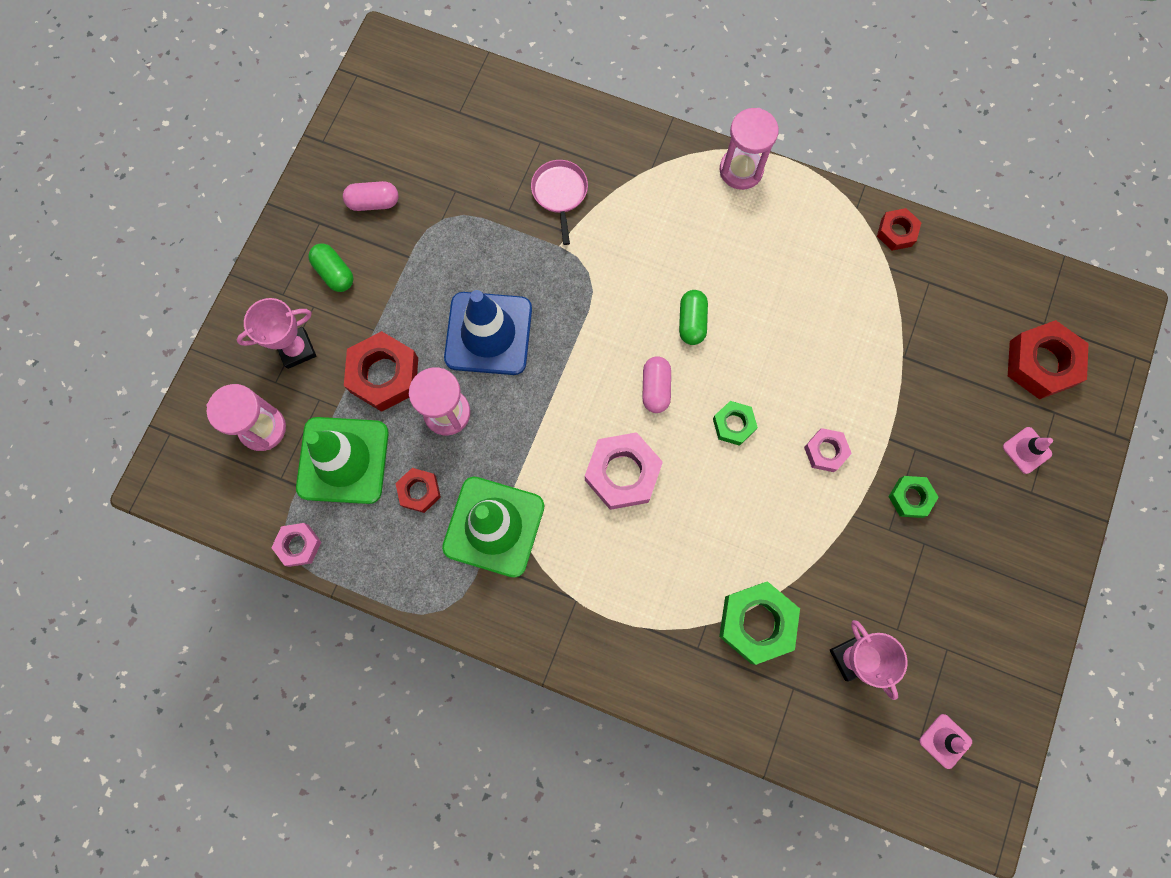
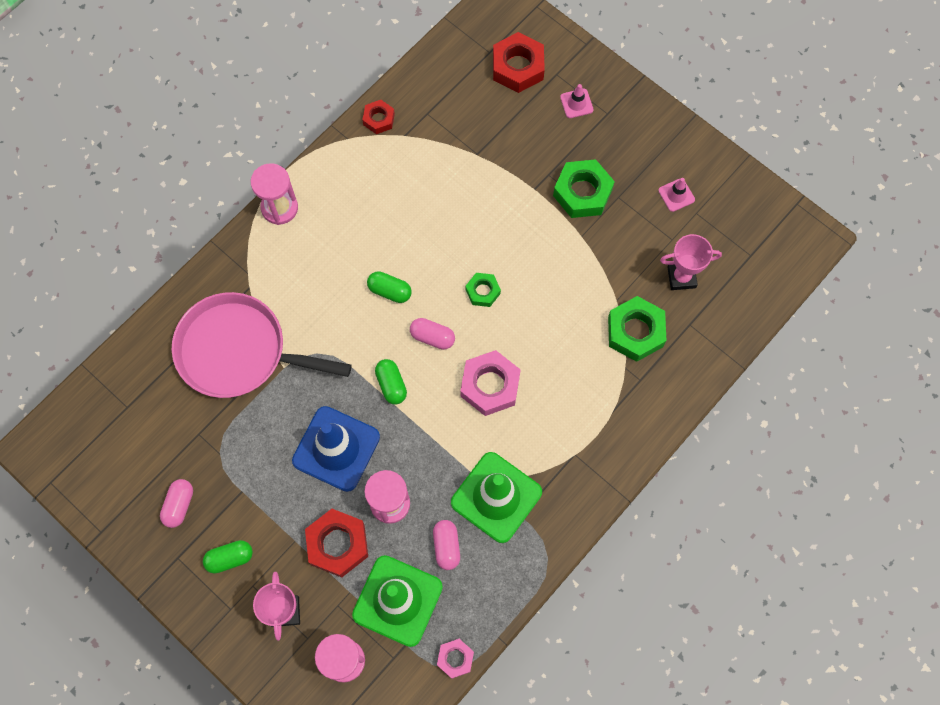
camera: 70 degrees left, 5 degrees down
red nut [395,468,441,513] -> pink capsule [433,520,460,570]
pink pan [531,160,588,245] -> pink pan [172,292,352,398], size x2.22
pink nut [804,428,852,472] -> none
green nut [888,476,939,518] -> green nut [553,159,615,218], size x1.75
pink traffic cone [919,714,972,769] -> pink traffic cone moved to [658,178,695,212]
none -> green capsule [375,359,407,404]

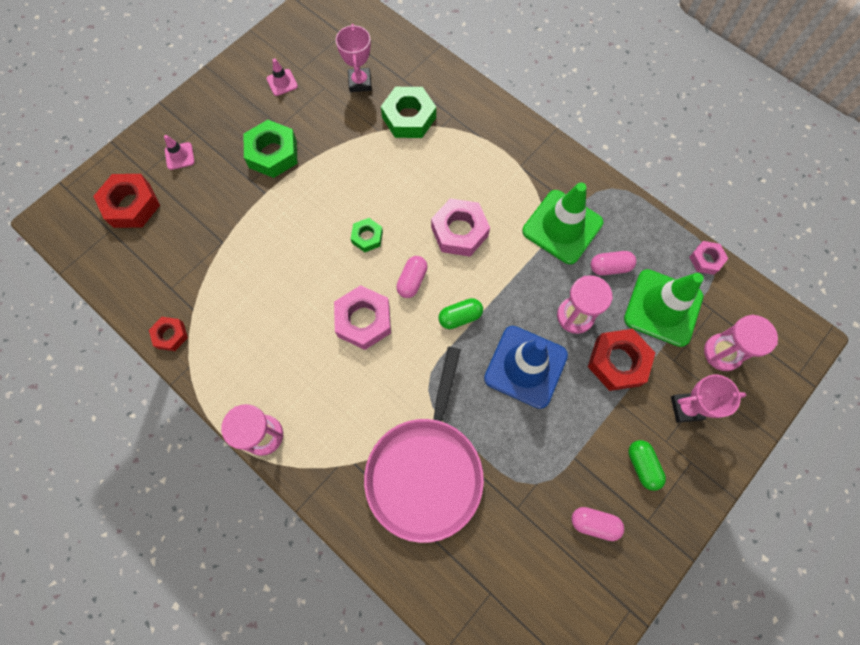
camera: 90 degrees left, 0 degrees up
green capsule [367,271,412,303] -> pink nut [334,285,391,350]

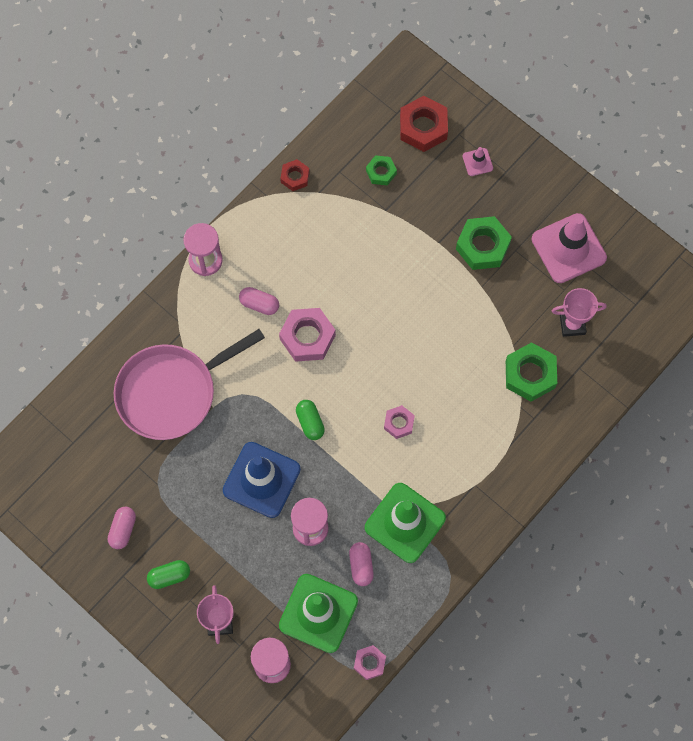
camera: 90 degrees right, 0 degrees up
pink traffic cone [266,59,298,96] -> pink traffic cone [532,213,607,283], size x2.25
green nut [351,218,383,252] -> green nut moved to [366,155,397,185]
pink pan [364,347,484,543] -> pink pan turned 45 degrees counterclockwise [114,329,265,440]
pink capsule [396,256,428,298] -> pink capsule moved to [239,287,279,315]
pink nut [431,198,490,257] -> pink nut [384,405,415,439], size x0.57
red nut [588,329,656,391] -> none

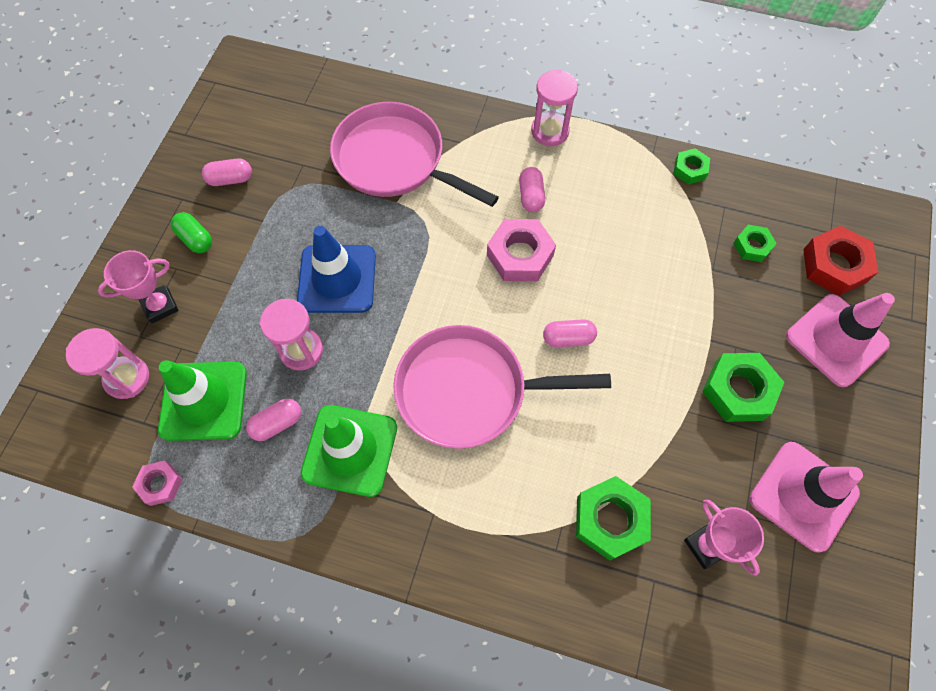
camera: 65 degrees right, 5 degrees down
red nut [280,159,310,191] -> green nut [674,148,710,185]
green capsule [296,400,325,440] -> none
pink nut [384,405,415,439] -> pink pan [393,325,611,449]
pink traffic cone [463,147,493,176] -> pink traffic cone [786,293,895,387], size x2.25
none -> pink capsule [543,319,597,347]

